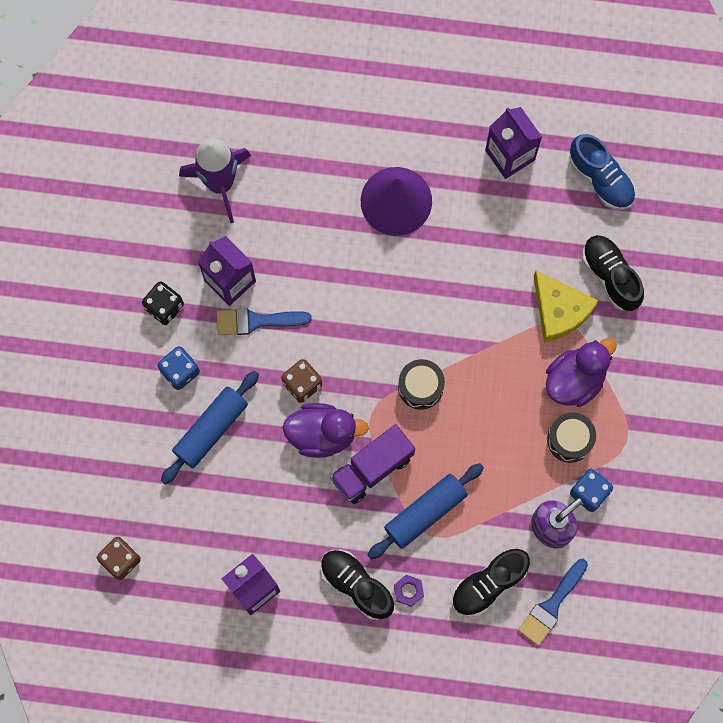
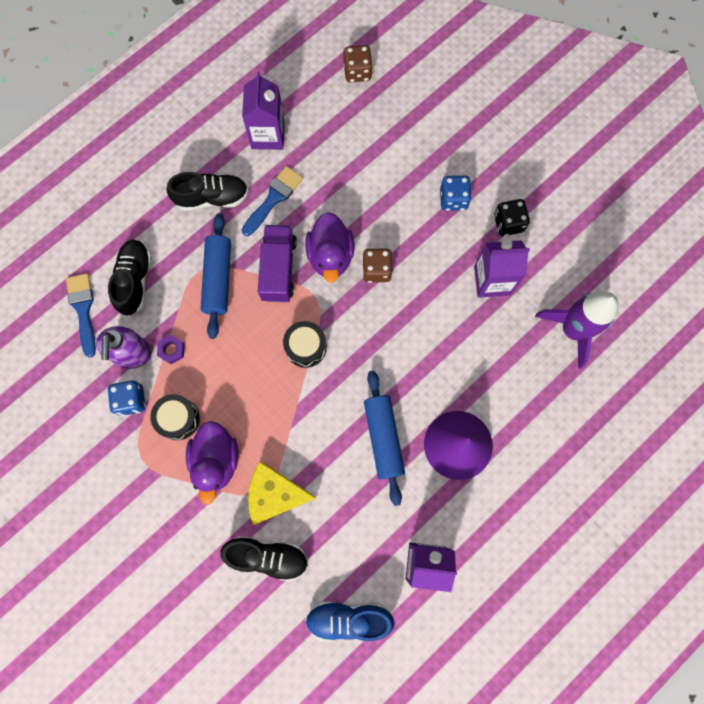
camera: 130 degrees right, 0 degrees up
blue rolling pin [161,371,259,484] -> blue rolling pin moved to [364,371,405,506]
blue brush [217,308,312,335] -> blue brush moved to [242,166,303,236]
purple duck [283,403,369,458] -> purple duck turned 45 degrees counterclockwise [305,212,354,283]
purple nut [394,574,424,607] -> purple nut moved to [157,335,185,364]

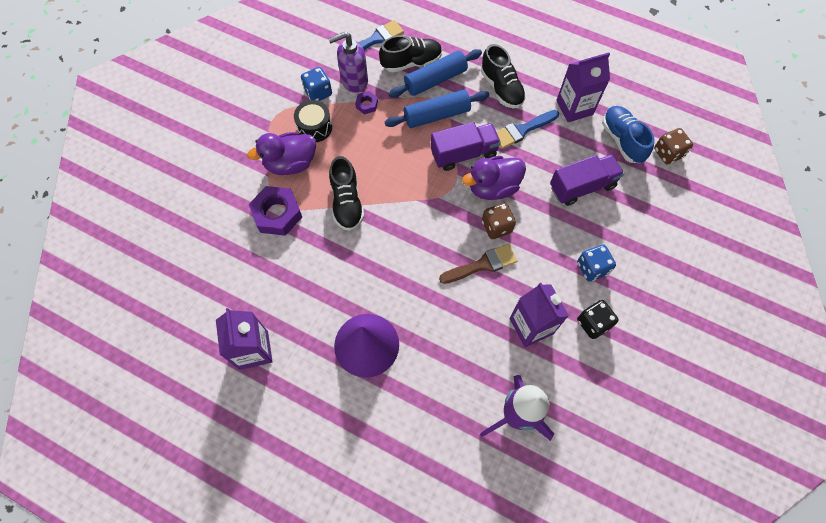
camera: 70 degrees right, 10 degrees down
black shoe [220,536,308,582] -> black shoe moved to [329,156,364,231]
blue brush [242,166,303,236] -> blue brush turned 135 degrees clockwise [496,110,559,149]
yellow cheese [248,461,317,525] -> purple nut [249,186,302,236]
black drum [283,321,327,368] -> none
blue shoe [305,601,395,642] -> blue shoe moved to [602,106,655,163]
blue rolling pin [364,371,405,506] -> blue rolling pin moved to [389,49,482,98]
none -> brown brush [439,244,517,284]
none -> purple truck [550,154,624,206]

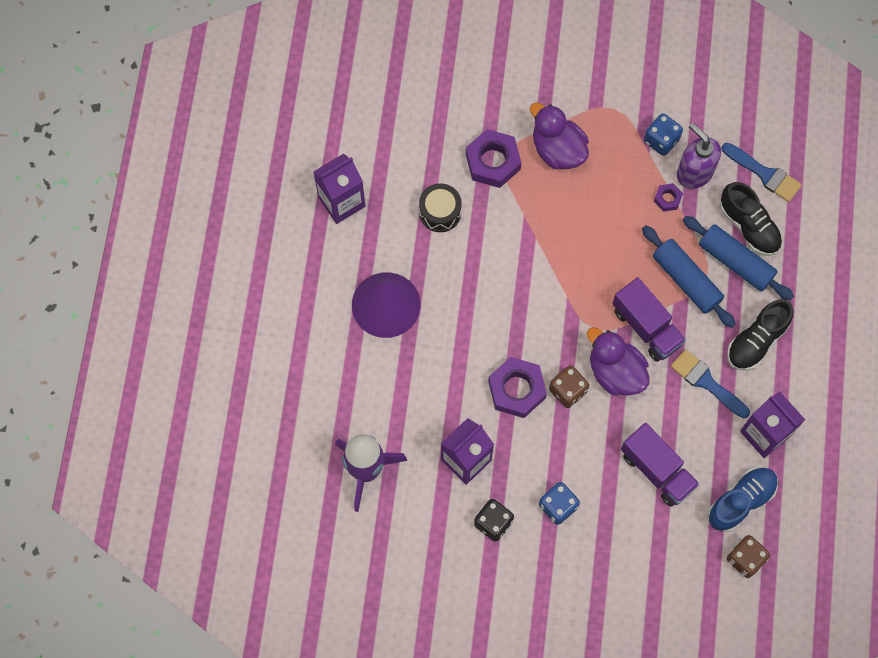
camera: 70 degrees right, 5 degrees up
black drum [294,100,332,142] -> black drum moved to [419,184,462,232]
black shoe [329,156,364,231] -> none
brown brush [439,244,517,284] -> purple nut [488,357,547,418]

